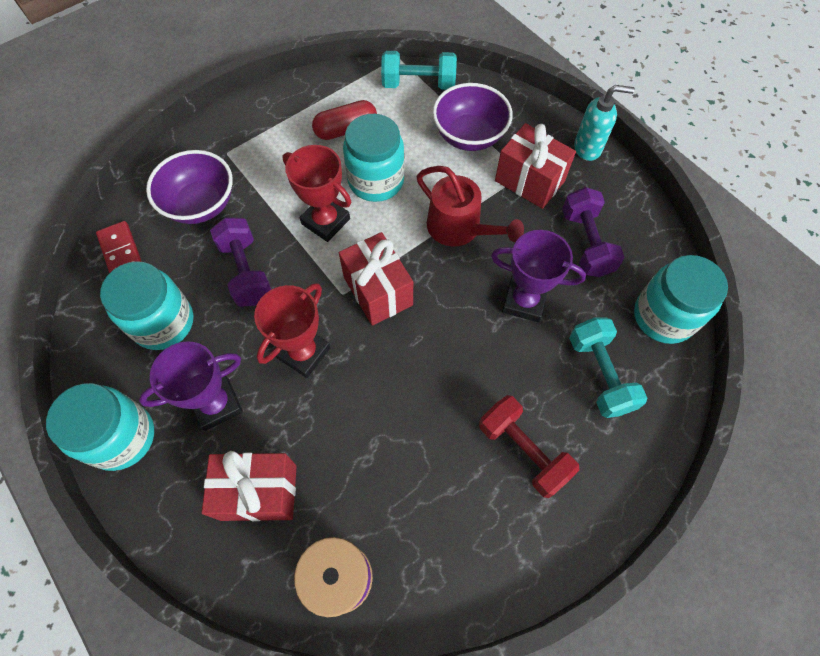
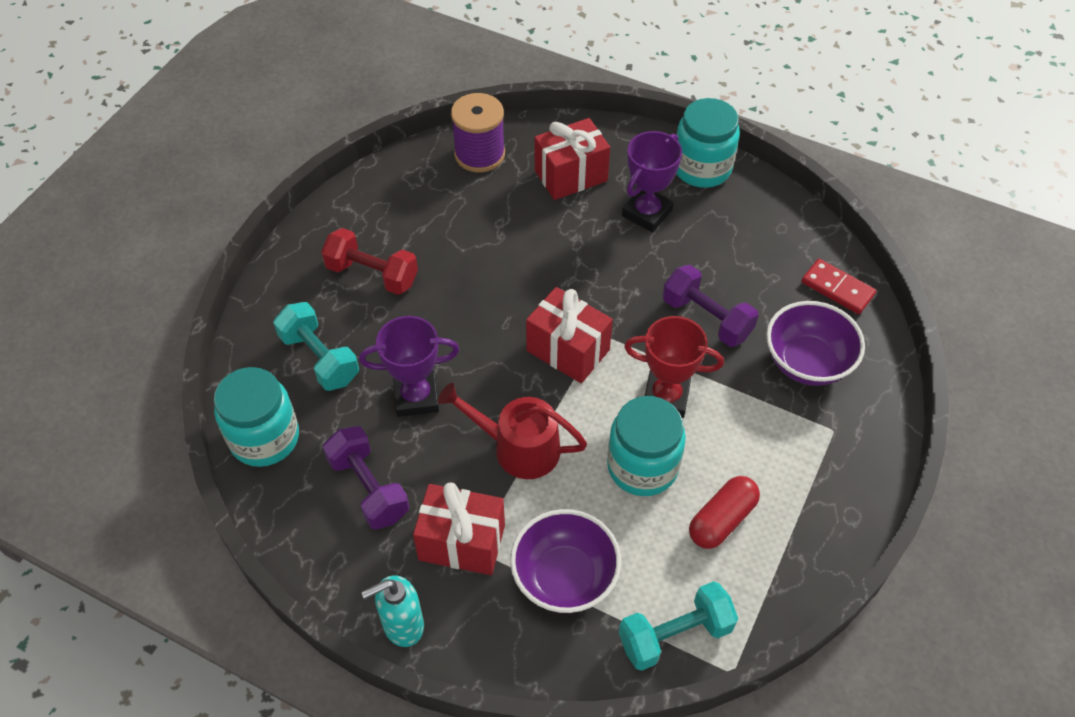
camera: 155 degrees right, 10 degrees down
turquoise jar [100,261,194,350] -> none
red trophy [254,283,331,378] -> none

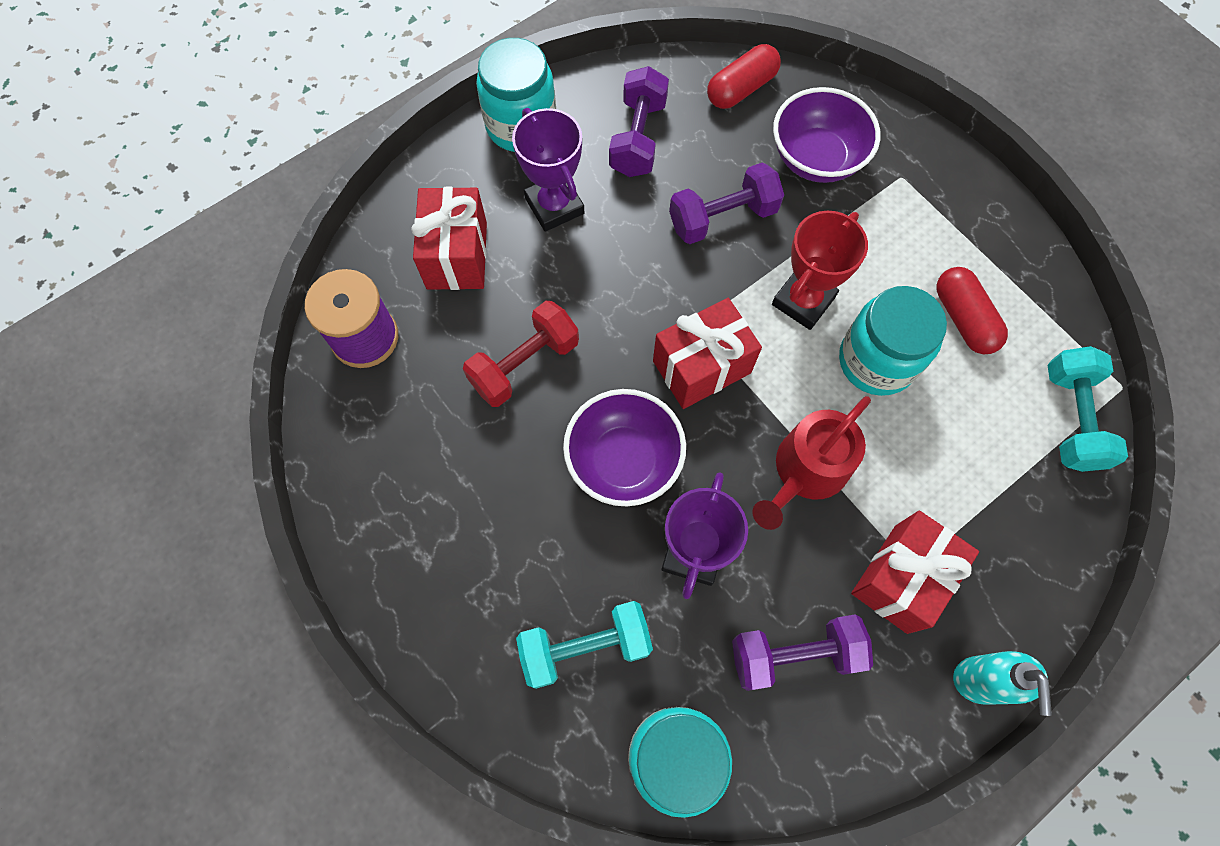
camera: 65 degrees left, 15 degrees up
red dumbbell [321,228,418,295] -> red dumbbell moved to [463,301,579,407]
purple bowl [510,509,621,613] -> purple bowl moved to [563,389,686,506]
red domino [802,259,876,314] -> red capsule [707,44,781,109]
none -> purple dumbbell [609,66,669,177]

